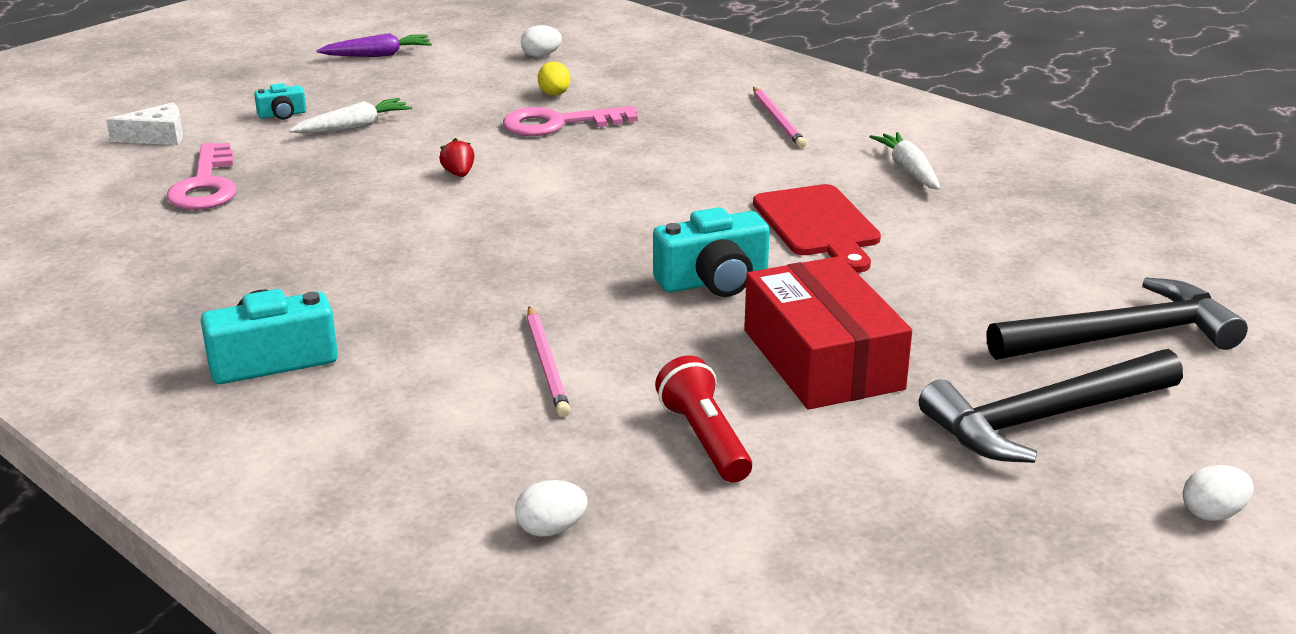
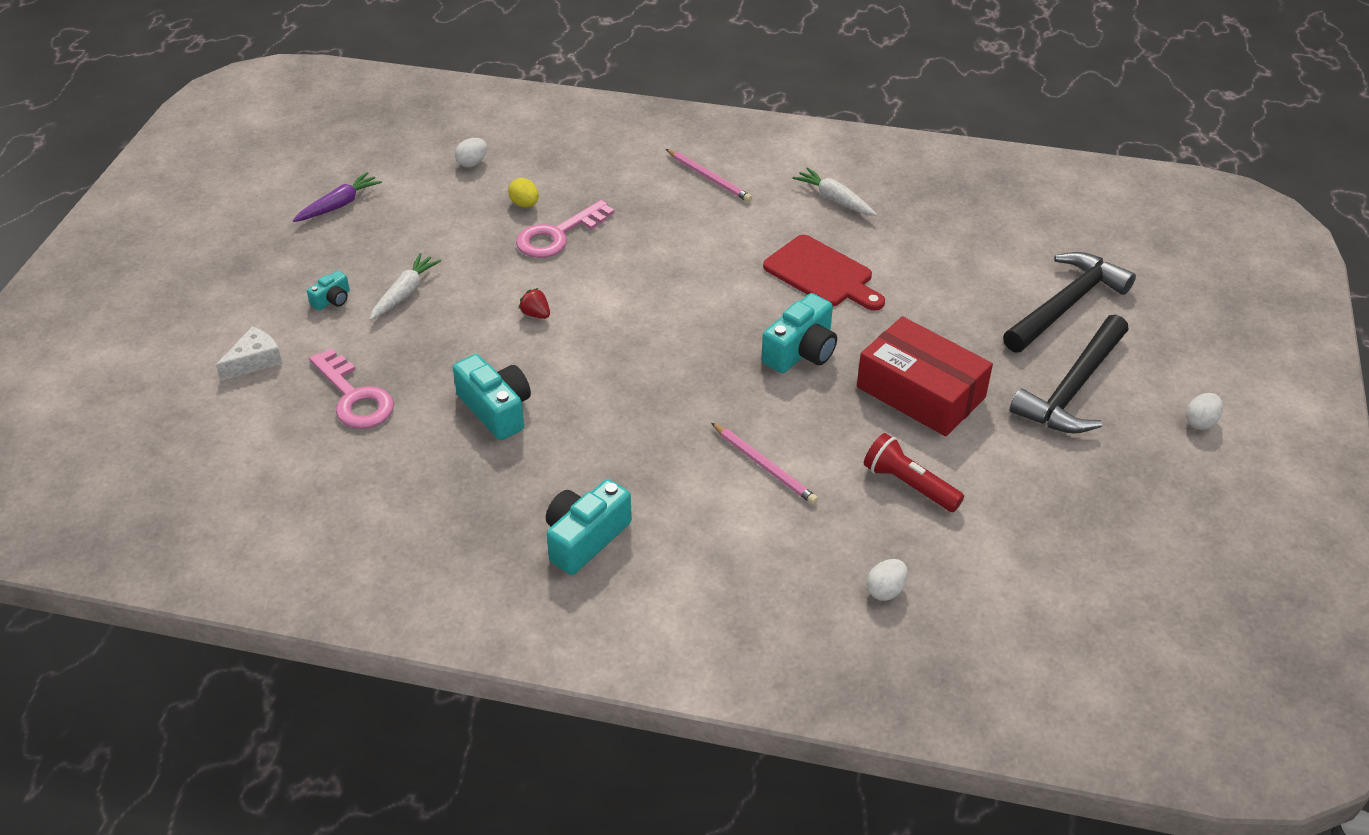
camera: 30 degrees left, 15 degrees up
none -> turquoise camera [453,354,531,440]

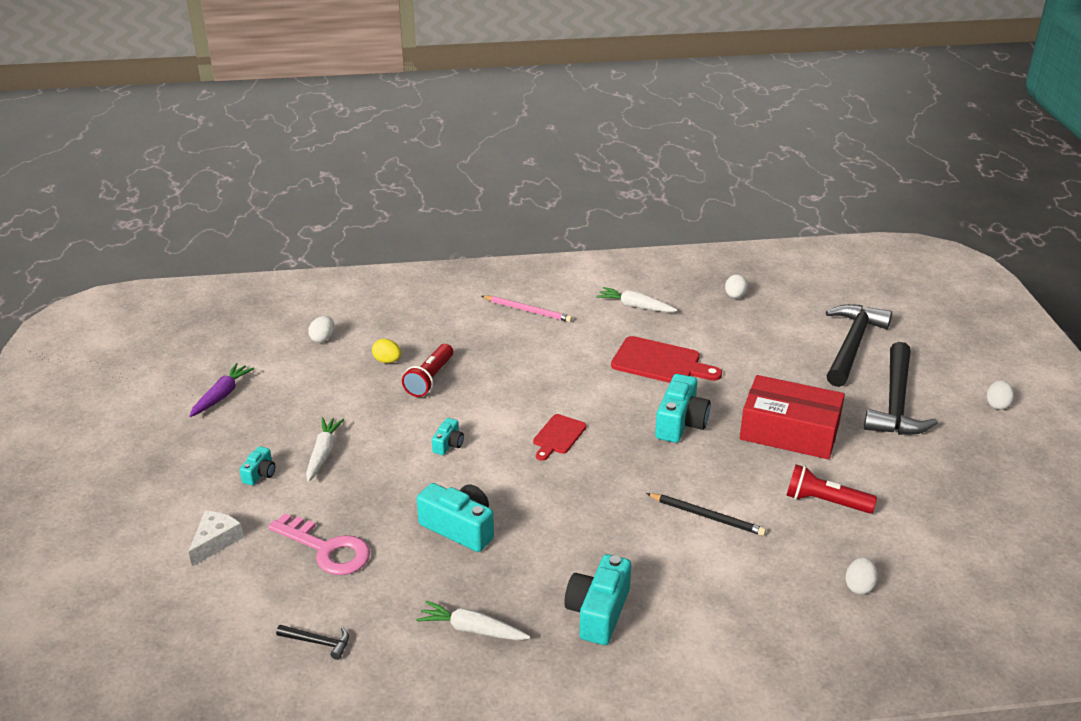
camera: 20 degrees left, 10 degrees down
pink key [516,200,614,258] -> red flashlight [402,344,453,397]
red strawberry [519,288,550,319] -> turquoise camera [432,418,464,455]
pink pencil [711,423,818,505] -> black pencil [646,493,766,536]
none -> black hammer [276,625,349,660]
none -> white carrot [416,600,530,640]
none -> red cutting board [533,414,587,461]
none -> white egg [725,275,748,298]

